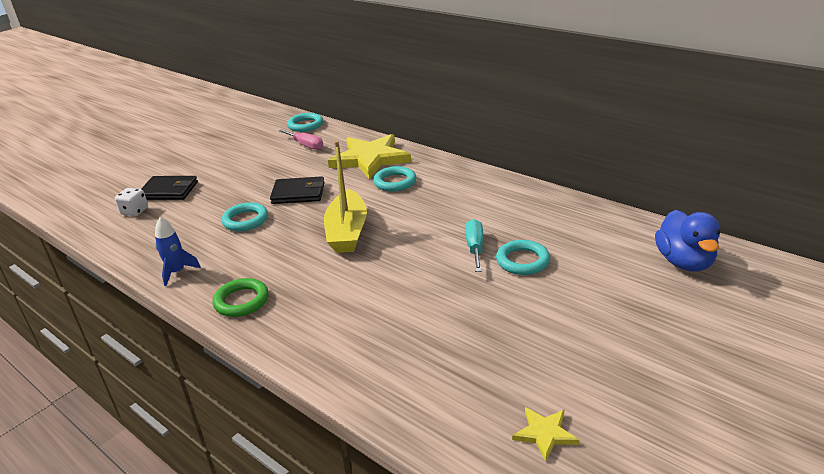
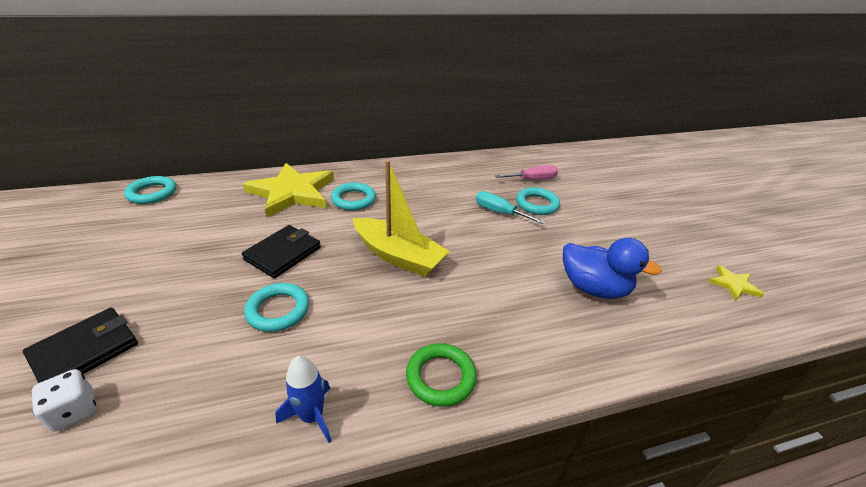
camera: 60 degrees left, 5 degrees up
pink screwdriver [279,129,323,150] -> pink screwdriver moved to [495,165,558,180]
blue duck [655,210,720,272] -> blue duck moved to [563,238,662,299]

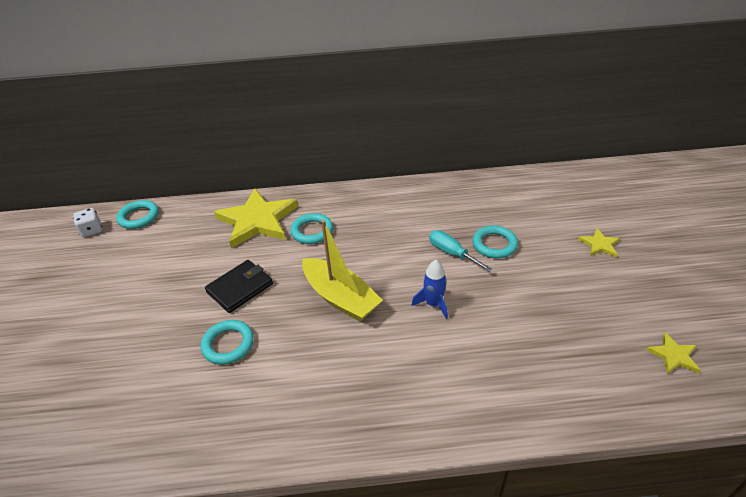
camera: 15 degrees right, 5 degrees up
black wallet [23,307,138,383] -> none
white dice [32,369,96,432] -> white dice moved to [73,208,102,237]
blue rocket [276,356,331,443] -> blue rocket moved to [412,260,448,319]
green ring [406,343,477,407] -> none
pink screwdriver [495,165,558,180] -> none
blue duck [563,238,662,299] -> none
none -> yellow star [578,228,620,257]

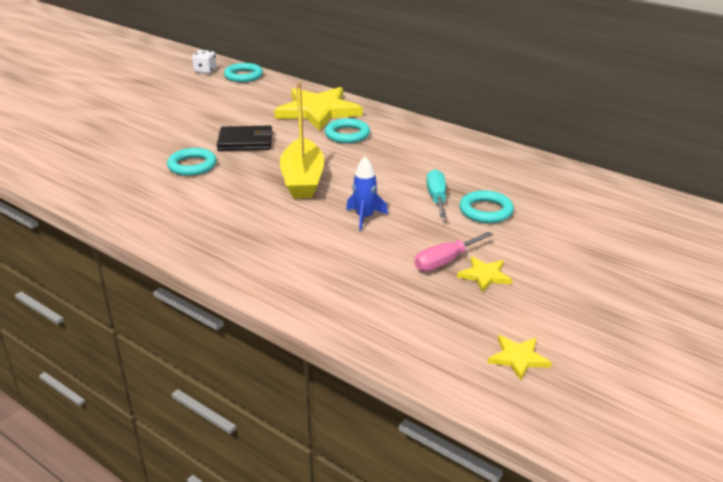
camera: 40 degrees right, 10 degrees down
yellow star [578,228,620,257] -> yellow star moved to [457,256,512,292]
none -> pink screwdriver [415,232,493,271]

